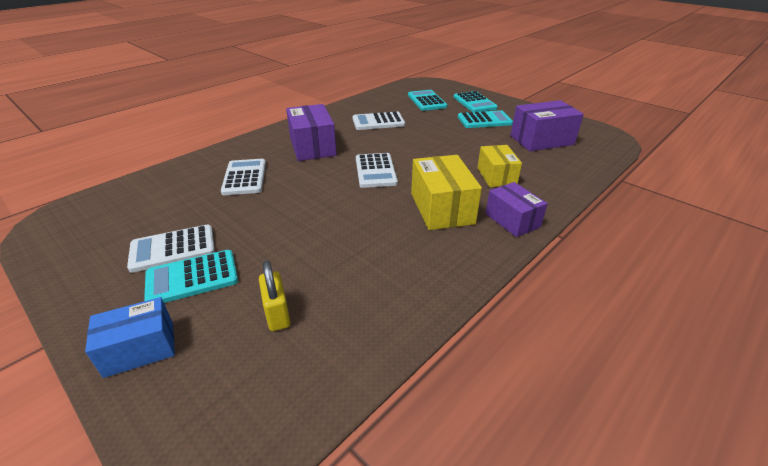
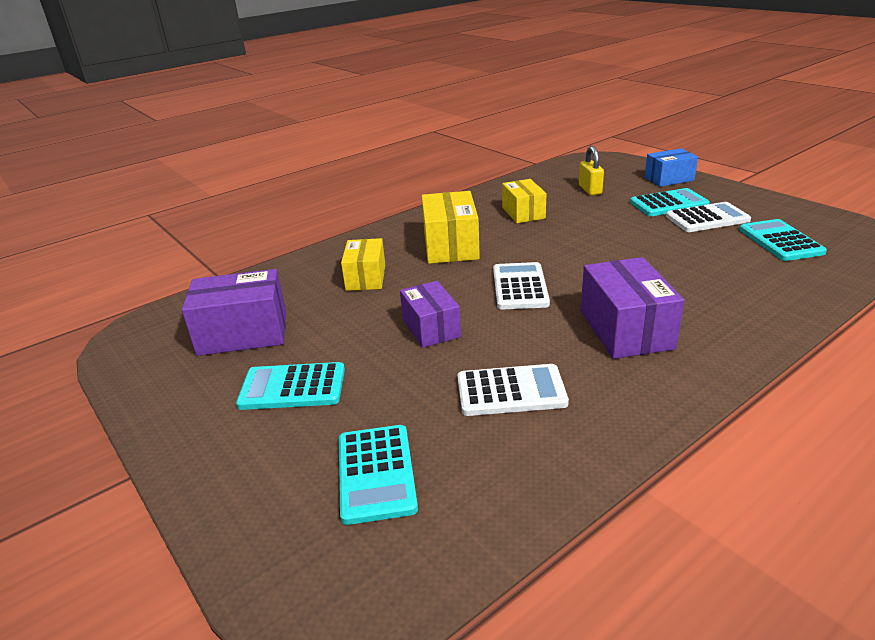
camera: 170 degrees left, 5 degrees down
white calculator [221,159,266,195] -> none
turquoise calculator [453,91,498,112] -> turquoise calculator moved to [739,219,827,261]
purple box [485,182,548,237] -> purple box moved to [400,281,461,348]
none -> yellow box [502,179,546,223]

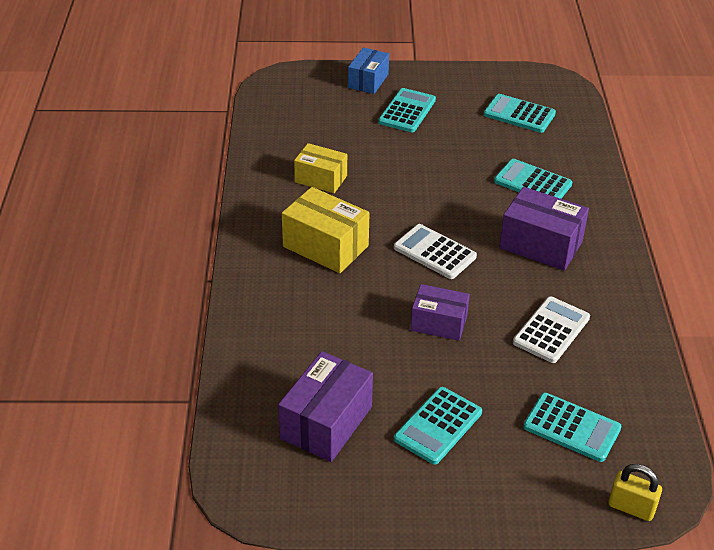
camera: 55 degrees left, 10 degrees up
yellow box [341,238,385,291] -> none
yellow padlock [579,146,604,195] -> yellow padlock moved to [609,464,662,521]
white calculator [666,202,751,232] -> none
none -> turquoise calculator [494,159,572,199]

